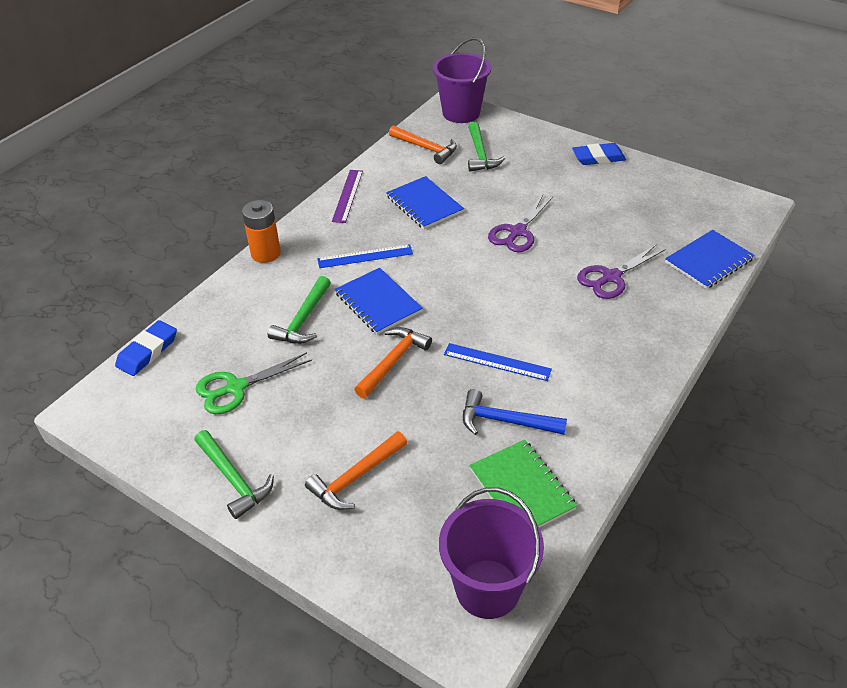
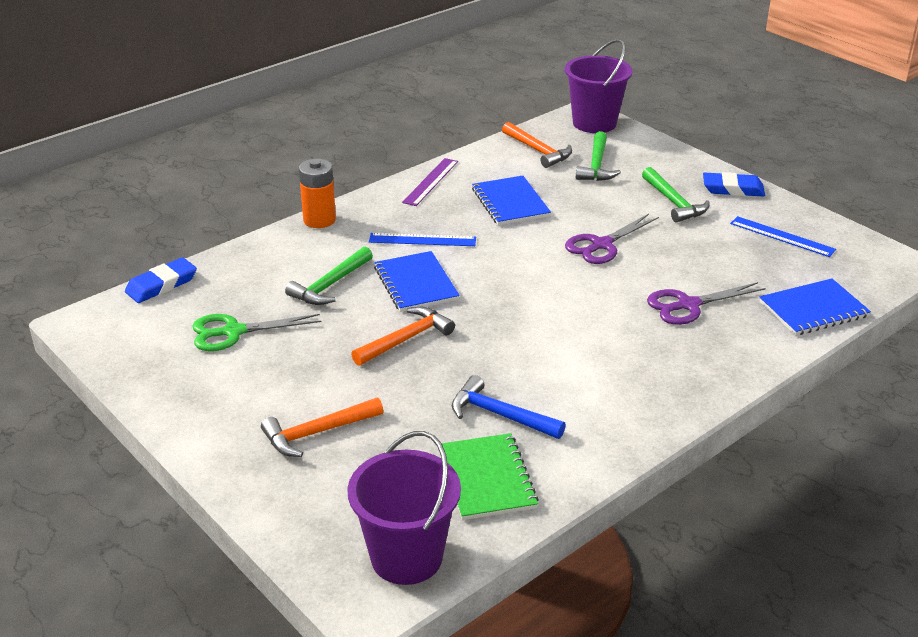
camera: 15 degrees right, 10 degrees down
green hammer [195,430,274,519] -> green hammer moved to [642,167,710,223]
blue ruler [444,343,552,381] -> blue ruler moved to [730,216,836,257]

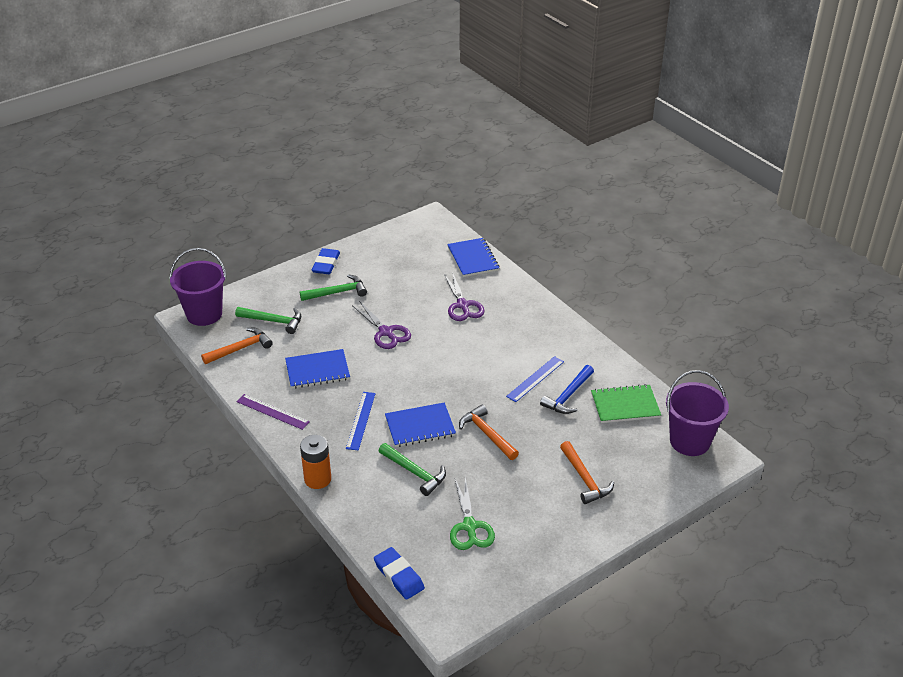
camera: 85 degrees left, 5 degrees up
blue ruler [730,216,836,257] -> blue ruler moved to [506,356,564,402]

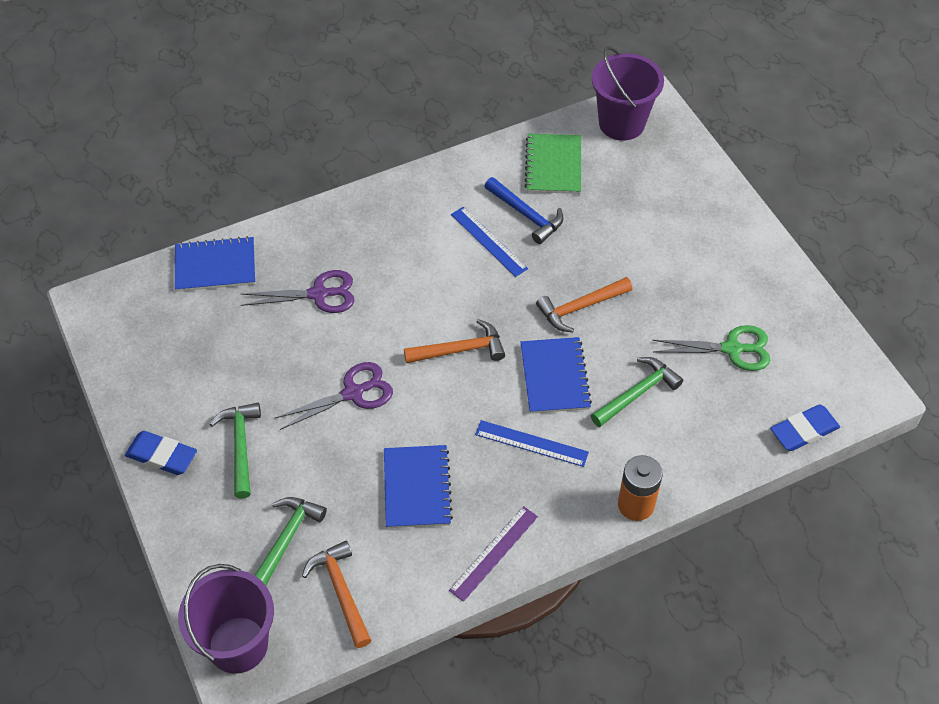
camera: 80 degrees left, 15 degrees up
orange hammer [560,441,614,504] -> orange hammer moved to [404,319,505,363]

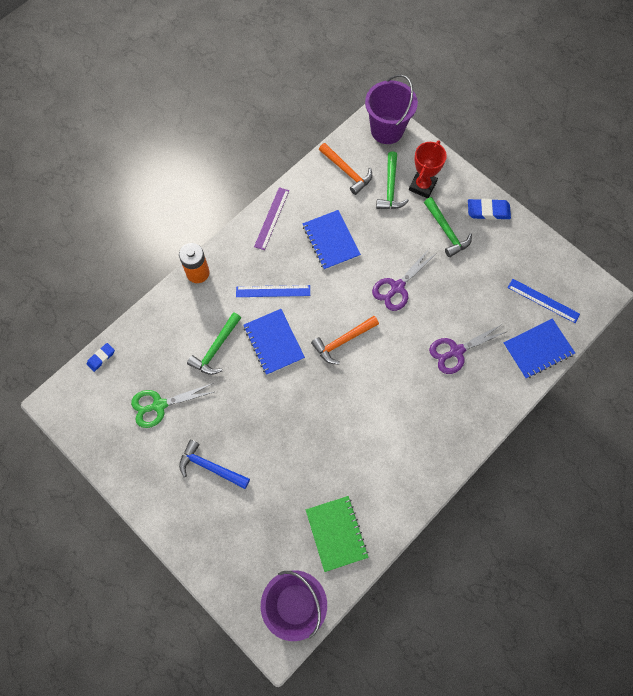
camera: 160 degrees right, 15 degrees up
blue ruler [451,207,528,277] -> blue ruler moved to [508,279,580,323]
blue hammer [484,177,564,244] -> blue hammer moved to [179,440,250,489]
orange hammer [536,277,632,332] -> none
blue eraser [770,405,840,451] -> blue eraser [87,343,115,372], size x0.62
none -> red trophy [409,140,447,198]

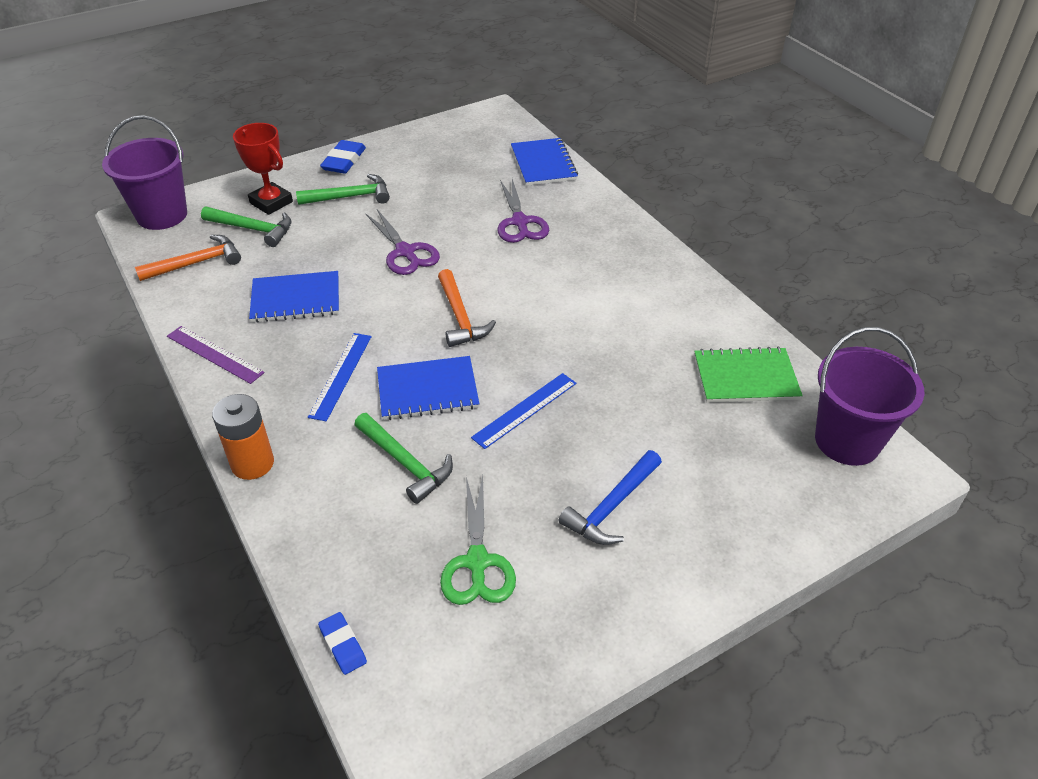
camera: 75 degrees left, 25 degrees down
blue ruler [508,279,580,323] -> blue ruler moved to [471,373,576,449]

